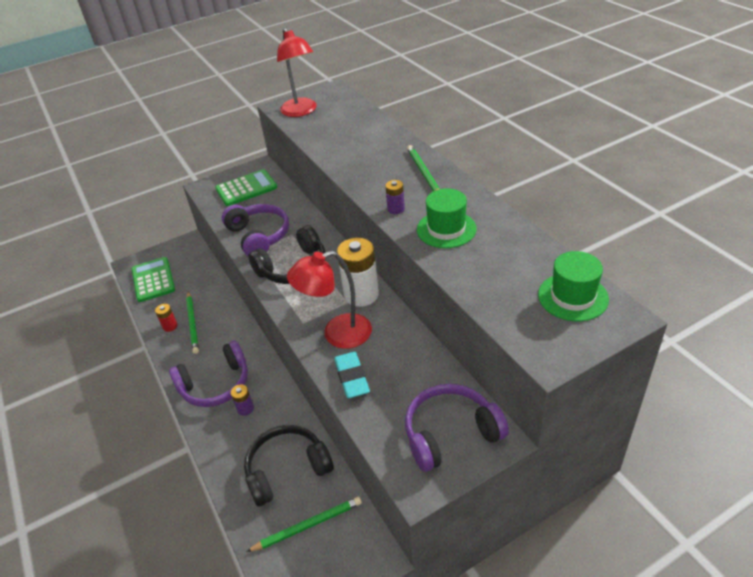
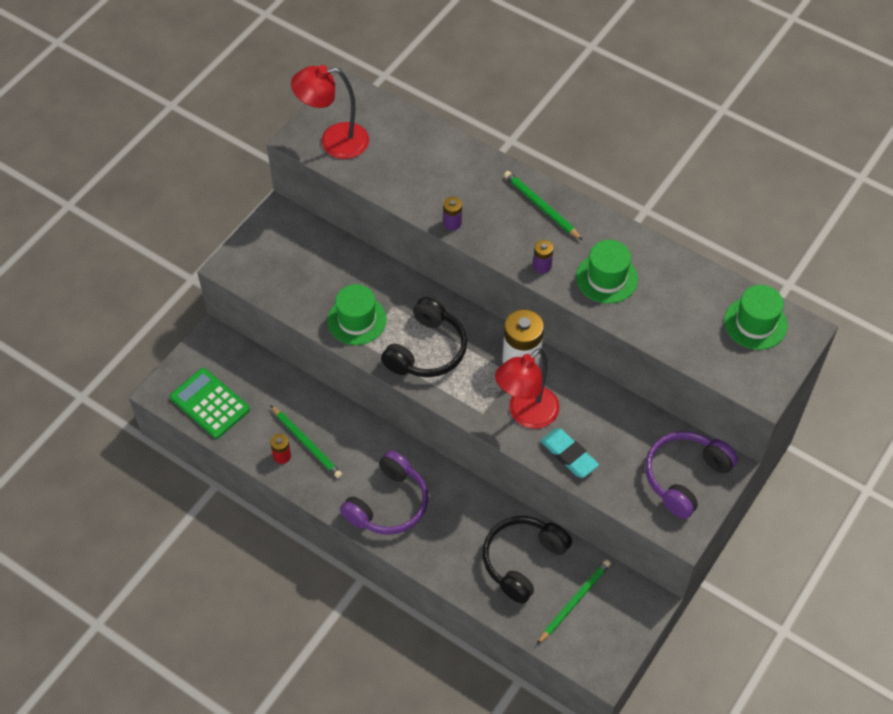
camera: 30 degrees left, 15 degrees up
green calculator [215,169,277,206] -> none
purple headphones [222,204,289,256] -> green hat [327,284,387,345]
purple battery [231,384,254,416] -> purple battery moved to [443,197,462,230]
red lamp [277,28,317,117] -> red lamp turned 135 degrees clockwise [291,65,369,159]

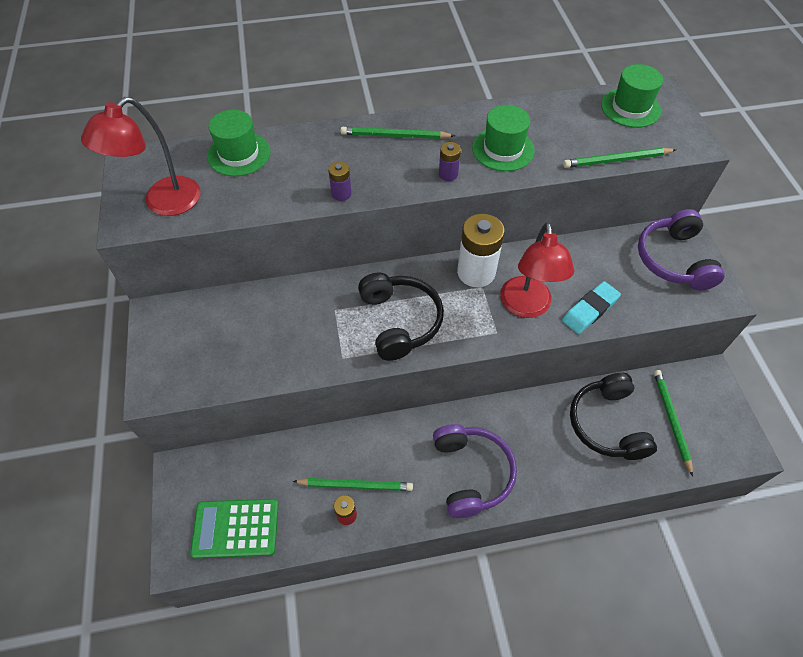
camera: 45 degrees left, 0 degrees up
green hat [327,284,387,345] -> green hat moved to [207,109,270,176]
turquoise eraser [540,428,599,478] -> turquoise eraser turned 45 degrees counterclockwise [562,281,621,334]
none -> green pencil [563,148,676,168]

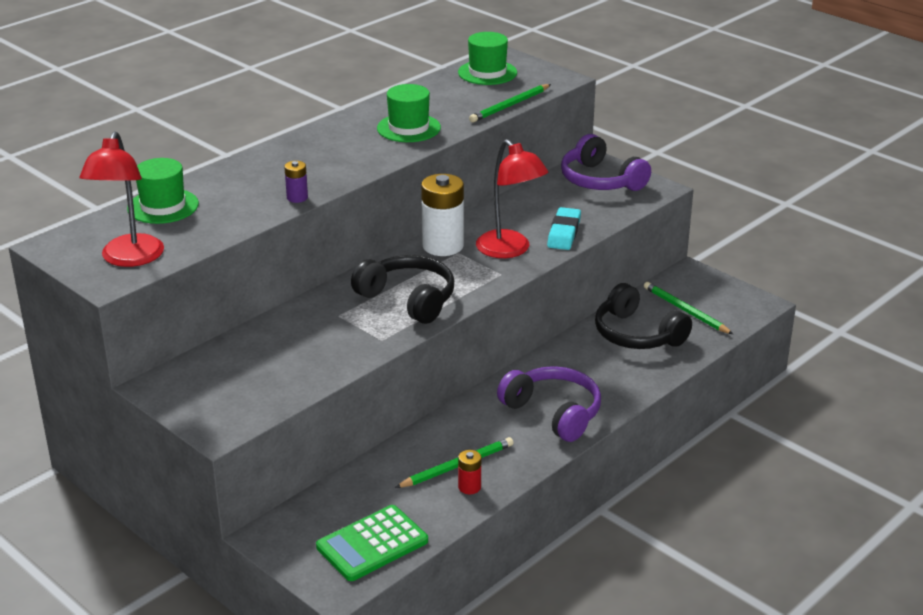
camera: 35 degrees left, 25 degrees down
green pencil [341,127,455,139] -> none
purple battery [439,142,461,181] -> none

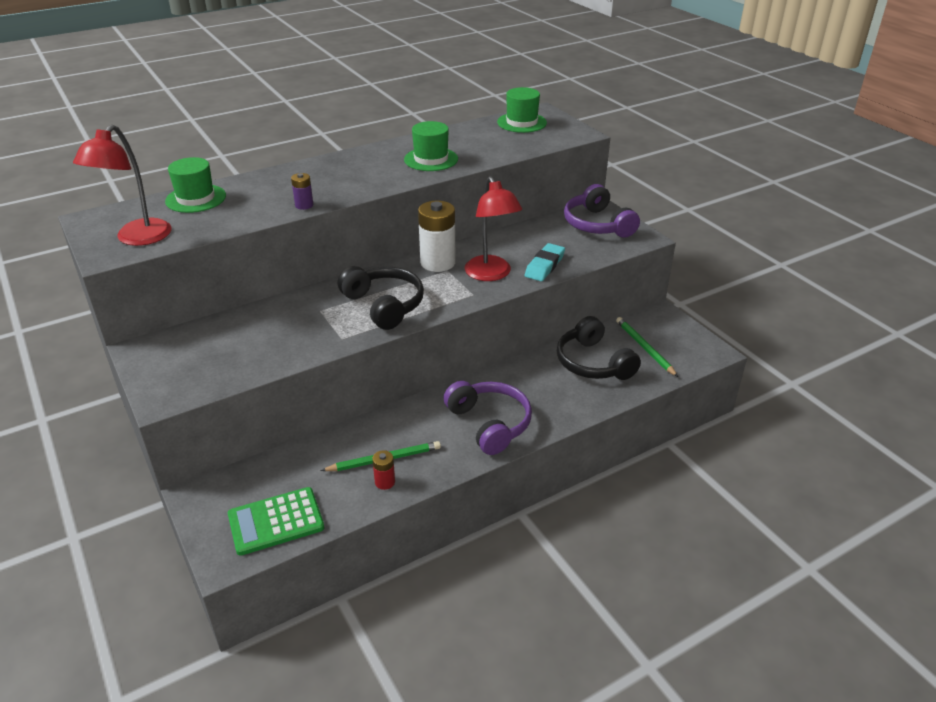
camera: 15 degrees right, 5 degrees up
green pencil [469,84,551,122] -> none

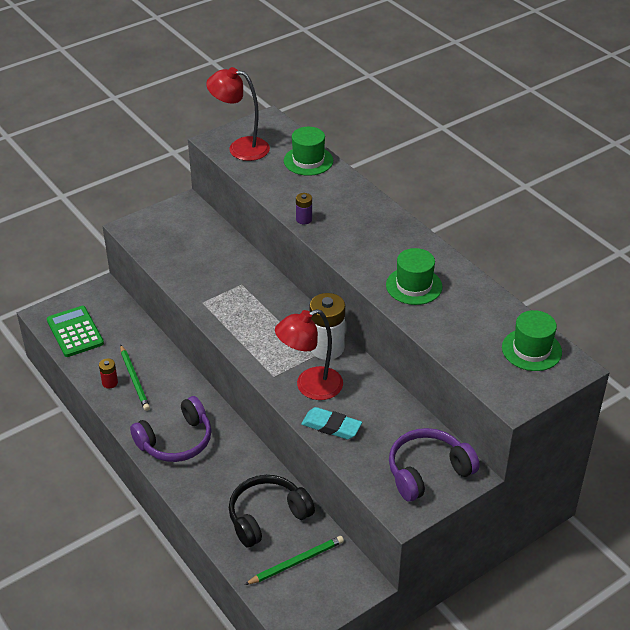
camera: 85 degrees right, 5 degrees up
black headphones [338,266,424,330] -> none

